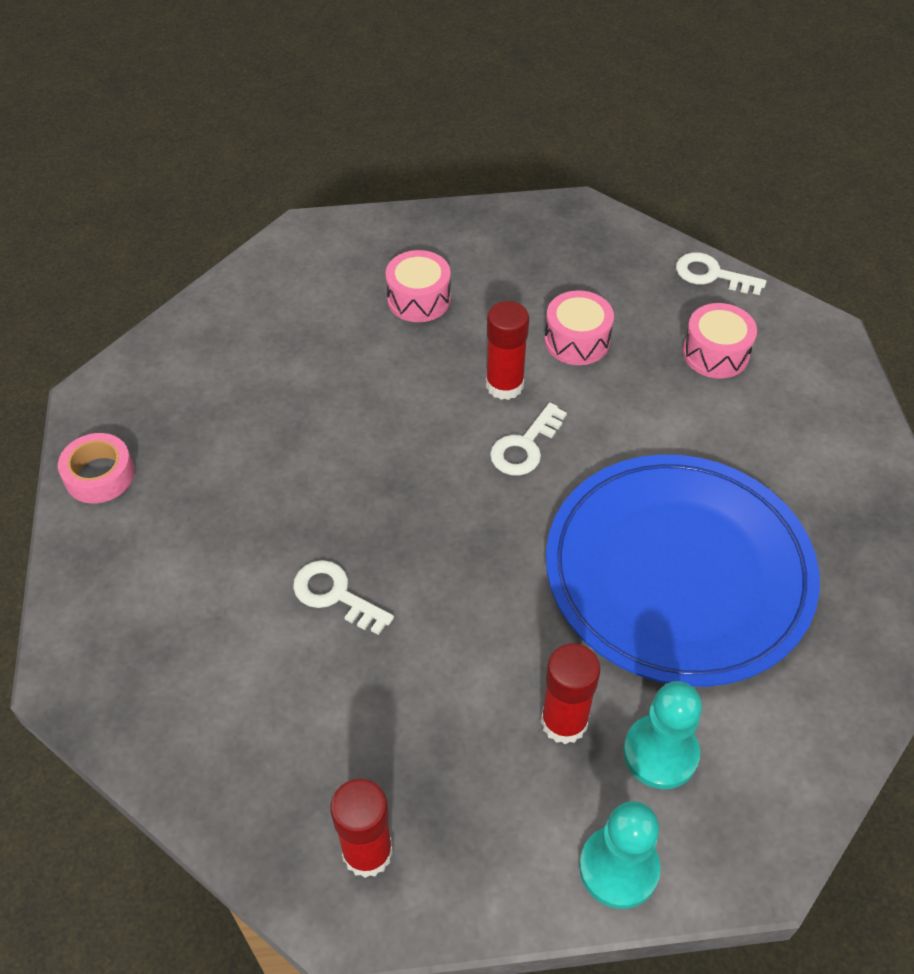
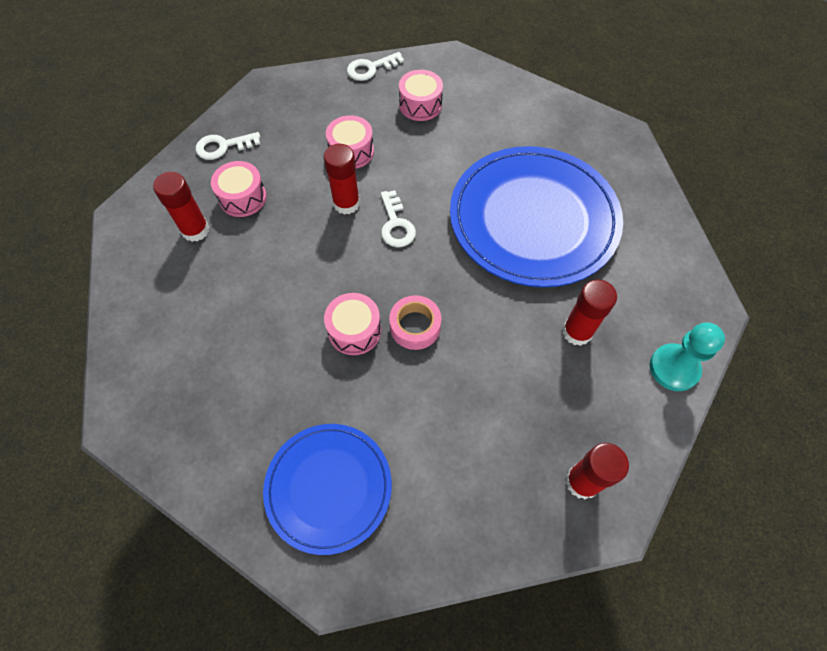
camera: 50 degrees left, 10 degrees up
pink tape [58,433,135,503] -> pink tape moved to [389,295,441,350]
white key [293,560,394,635] -> white key moved to [196,132,260,160]
turquoise pawn [623,681,702,789] -> none
none -> red glue stick [153,172,210,242]
none -> blue plate [263,424,392,555]
none -> pink drum [324,293,381,355]

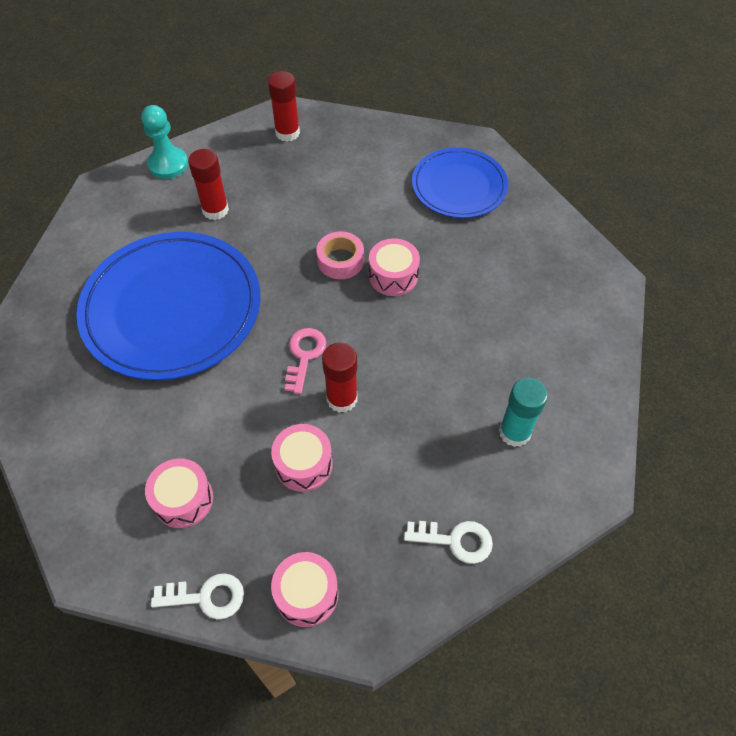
camera: 155 degrees left, 5 degrees down
red glue stick [153,172,210,242] -> turquoise glue stick [499,377,548,447]
pink drum [211,161,267,217] -> pink drum moved to [271,552,338,627]
white key [381,190,416,247] -> pink key [285,328,326,394]

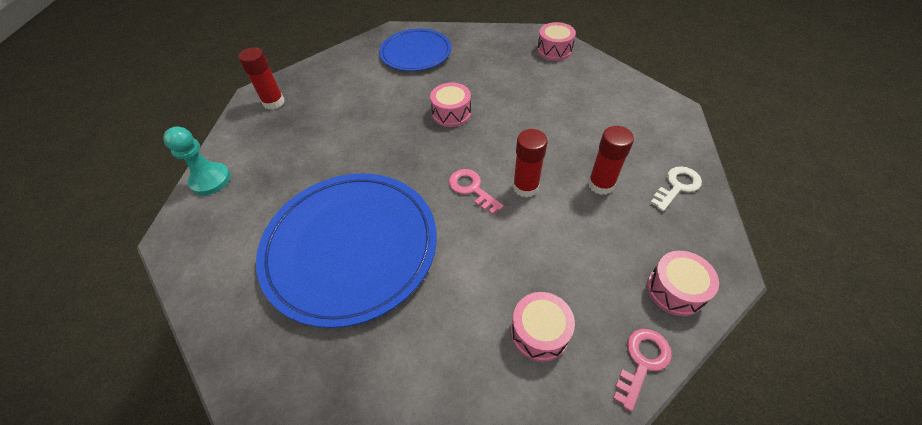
camera: 50 degrees left, 5 degrees down
white key [151,573,244,619] -> pink key [613,329,672,412]
red glue stick [188,149,229,220] -> red glue stick moved to [588,126,634,195]
pink drum [271,424,333,492] -> pink drum moved to [537,22,576,61]
pink tape [316,231,364,279] -> none
turquoise glue stick [499,377,548,447] -> none

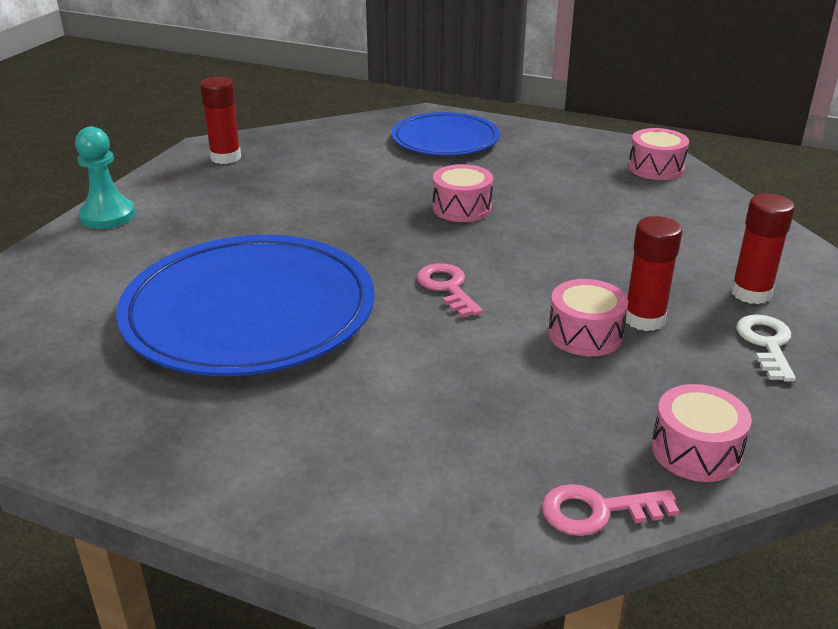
camera: 15 degrees right, 20 degrees down
pink drum [511,292,575,362] -> pink drum moved to [548,279,628,356]
red glue stick [513,129,548,198] -> red glue stick moved to [731,193,795,304]
pink key [613,329,672,412] -> pink key turned 150 degrees counterclockwise [542,484,679,536]
white key [650,166,702,211] -> white key turned 60 degrees counterclockwise [736,315,796,382]

